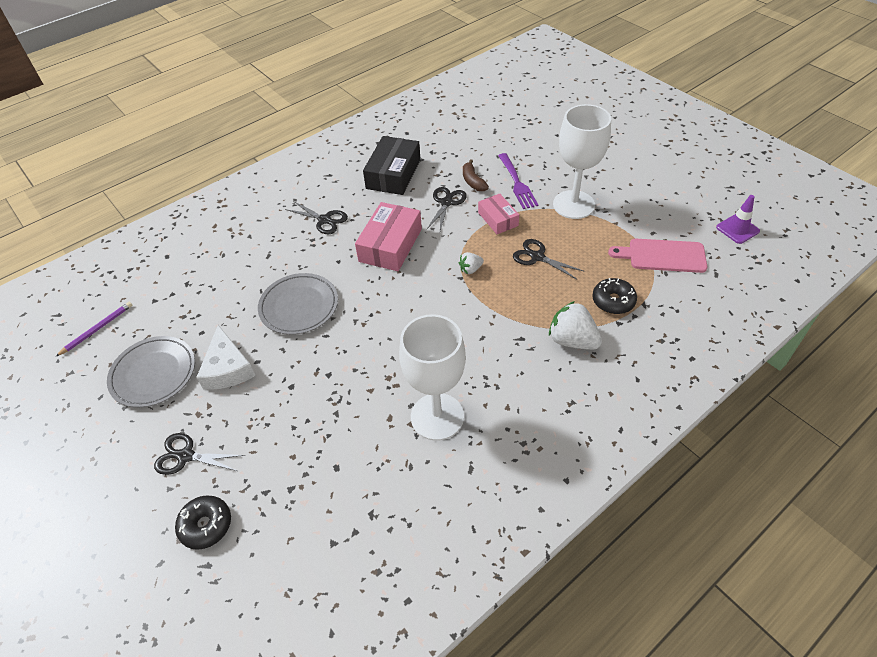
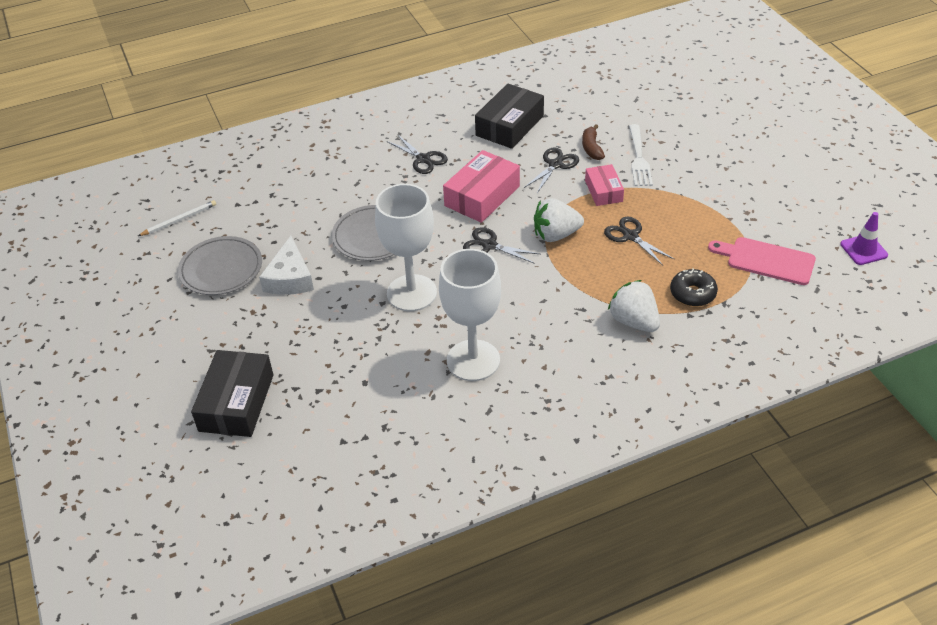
camera: 15 degrees right, 5 degrees down
purple pencil [55,302,132,357] -> white pencil [138,200,216,236]
black scissors [154,433,245,475] -> black scissors moved to [463,227,540,264]
black donut [175,495,231,550] -> black box [191,350,273,437]
white strawberry [459,252,484,274] -> white strawberry [534,198,584,242], size x1.86
purple fork [498,153,538,209] -> white fork [629,124,653,186]
white goblet [553,104,611,219] -> white goblet moved to [375,184,437,311]

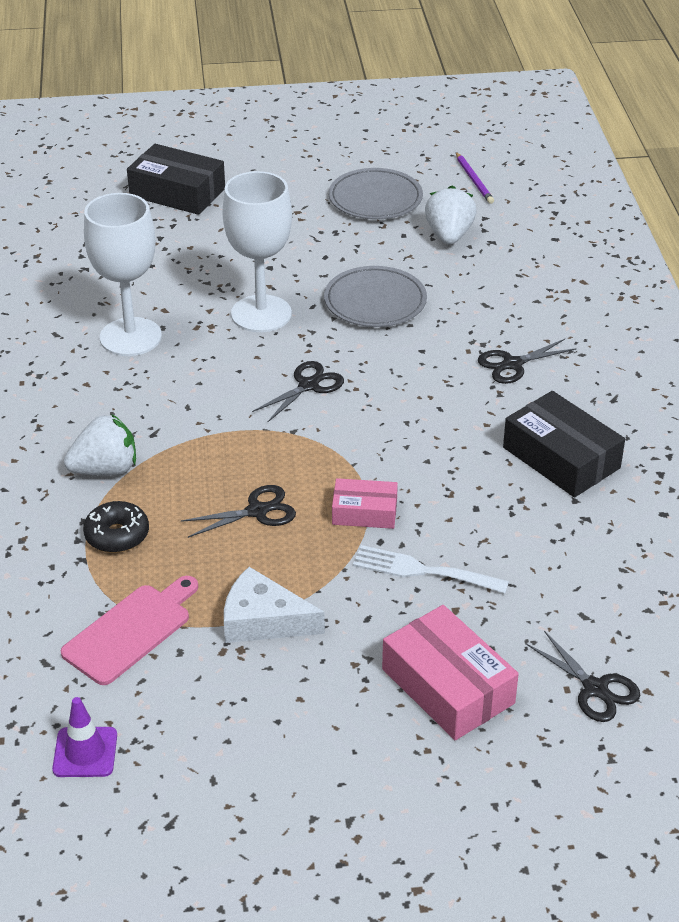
camera: 105 degrees right, 5 degrees down
white pencil [138,200,216,236] -> purple pencil [456,152,494,204]
white cheese [259,236,314,295] -> white cheese moved to [224,567,325,643]
pink box [443,150,520,223] -> pink box moved to [382,605,519,740]
black scissors [524,148,579,193] -> black scissors moved to [526,631,640,722]
white strawberry [534,198,584,242] -> white strawberry moved to [425,186,477,245]
brown banana [582,124,605,160] -> none

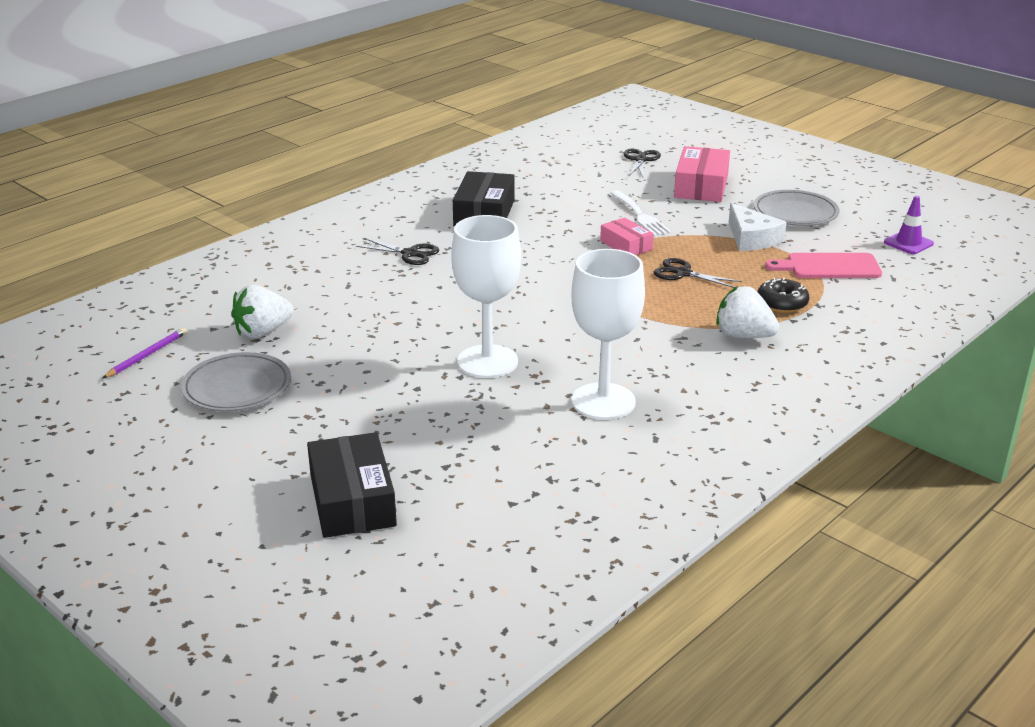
camera: 130 degrees left, 10 degrees down
black scissors [252,361,344,422] -> none
grey plate [324,266,427,327] -> grey plate moved to [754,190,839,226]

